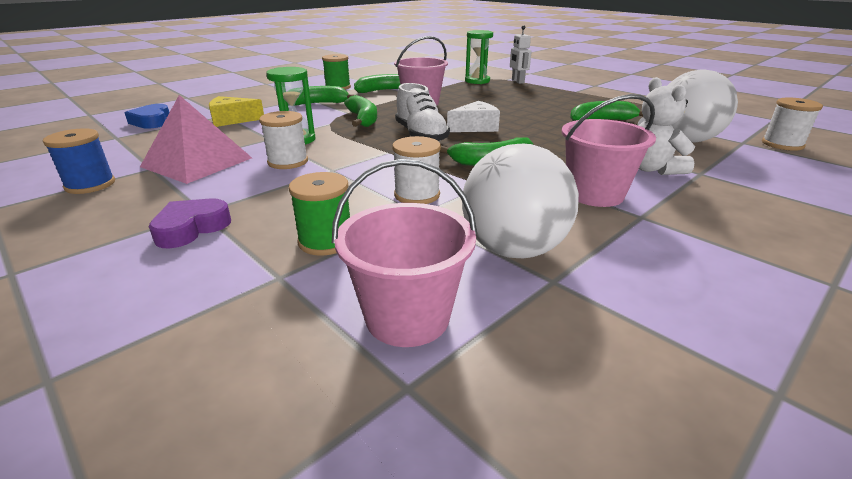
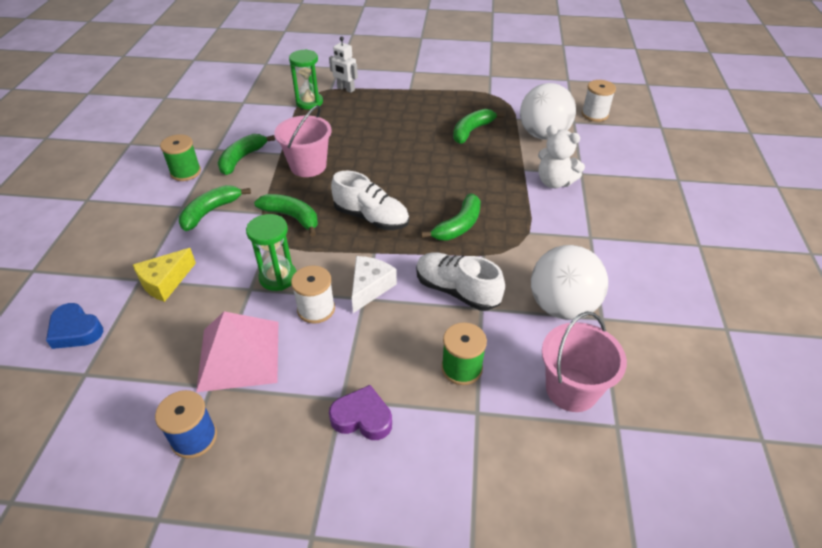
camera: 40 degrees left, 15 degrees up
purple heart [149,198,231,249] -> purple heart turned 105 degrees clockwise [329,385,392,440]
white spool [392,136,441,204] -> white shoe [416,252,505,311]
white cheese [447,101,500,132] -> white cheese moved to [352,256,397,313]
pink bucket [562,94,656,207] -> none

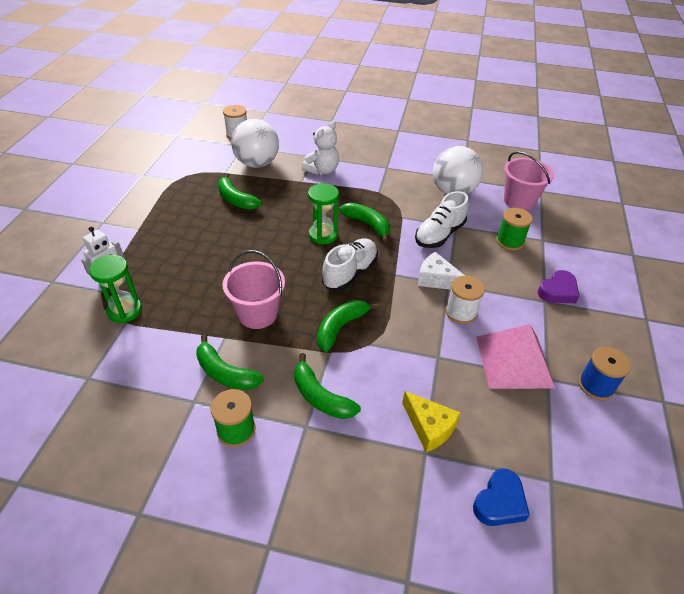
camera: 85 degrees left, 0 degrees up
green hourglass [246,214,296,291] -> green hourglass moved to [308,183,339,244]
purple heart [329,385,392,440] -> purple heart turned 150 degrees counterclockwise [538,270,579,303]

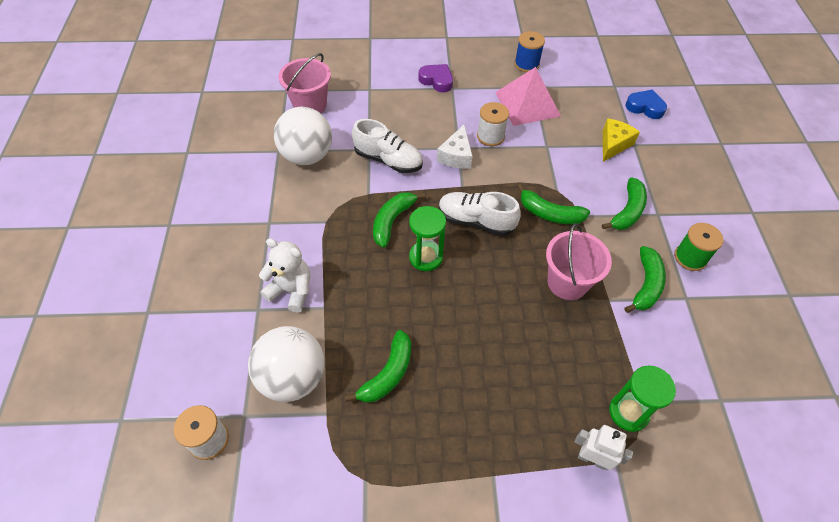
camera: 105 degrees left, 10 degrees up
green spool [496,208,533,251] -> none

